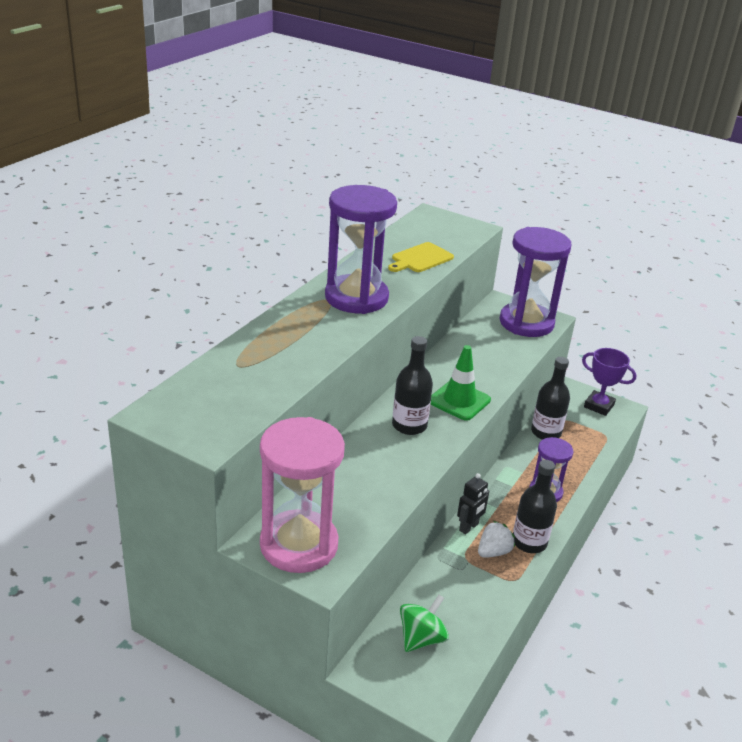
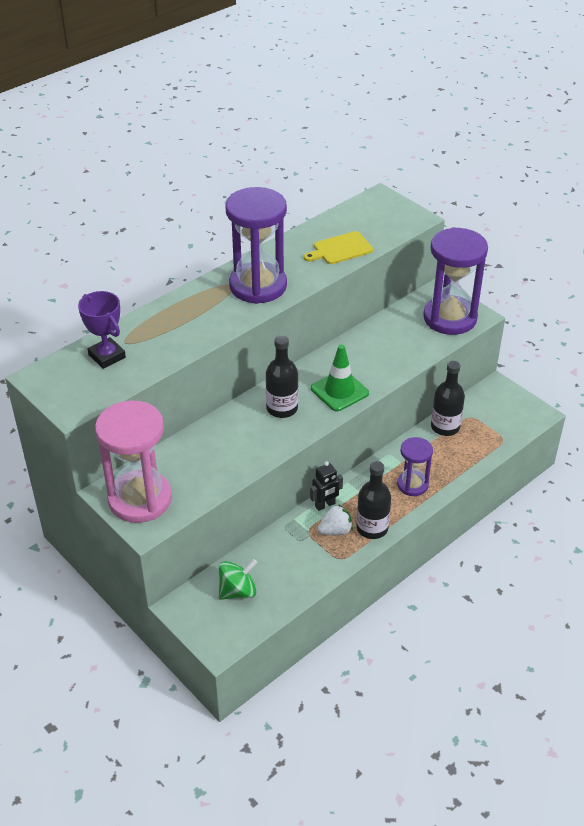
camera: 20 degrees right, 10 degrees up
purple trophy [582,348,637,416] -> purple trophy moved to [78,291,126,369]

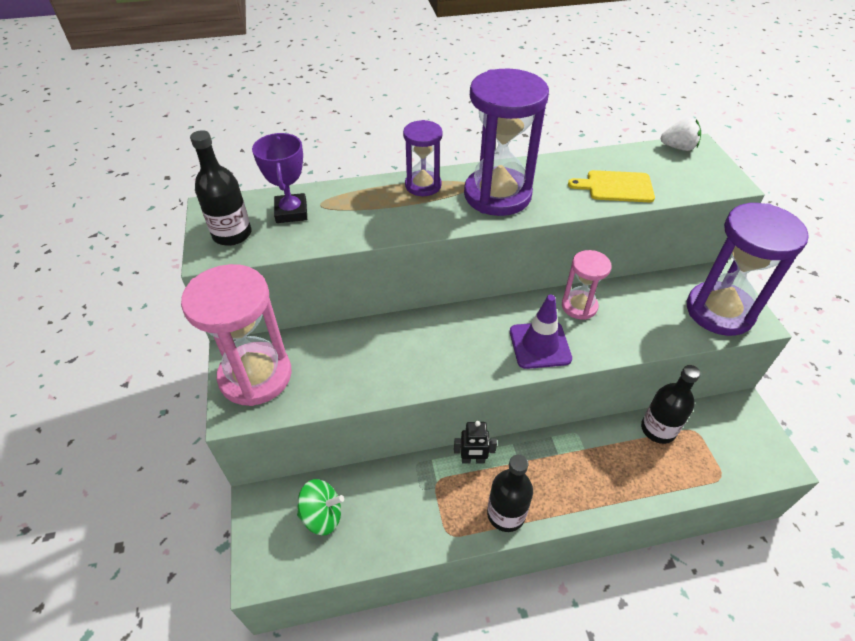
camera: 30 degrees right, 5 degrees up
black bottle [266,335,298,418] -> black bottle moved to [190,130,251,246]
green traffic cone [311,344,369,411] -> purple traffic cone [510,295,572,369]
white strawberry [318,504,353,535] -> white strawberry moved to [661,118,701,151]
purple hourglass [397,437,433,496] -> purple hourglass moved to [403,120,443,196]
none -> pink hourglass [562,250,612,320]

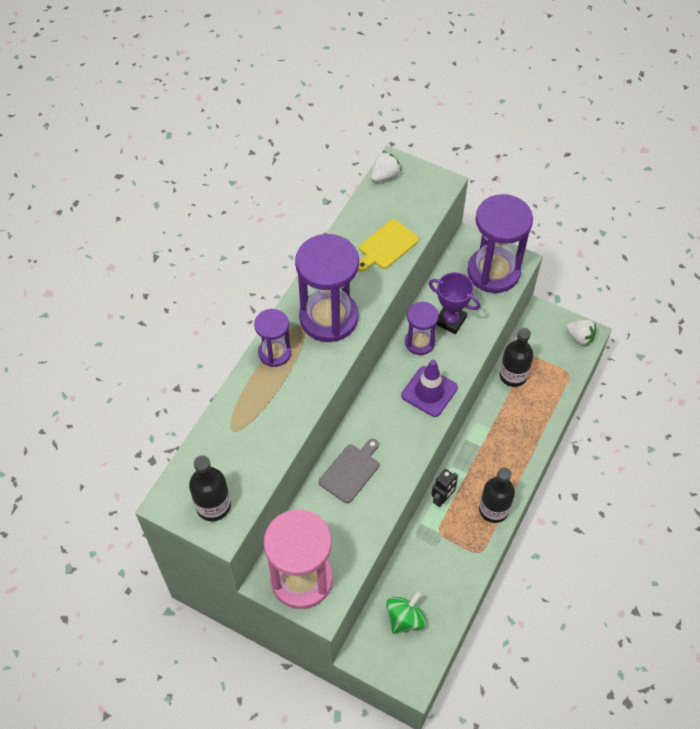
camera: 50 degrees left, 10 degrees up
purple trophy [252,133,307,223] -> purple trophy moved to [429,272,481,334]
pink hourglass [562,250,612,320] -> purple hourglass [405,301,439,355]
none -> grey cutting board [319,439,379,503]
none -> white strawberry [566,320,596,346]

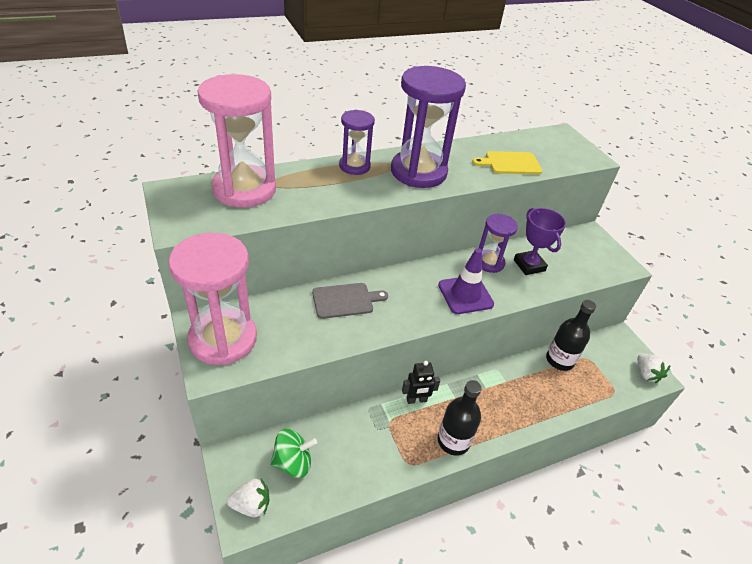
camera: 35 degrees right, 15 degrees down
black bottle [189,455,231,521] -> none
white strawberry [371,151,401,182] -> white strawberry moved to [227,479,269,517]
purple hourglass [467,194,533,293] -> none
none -> pink hourglass [198,74,276,208]

